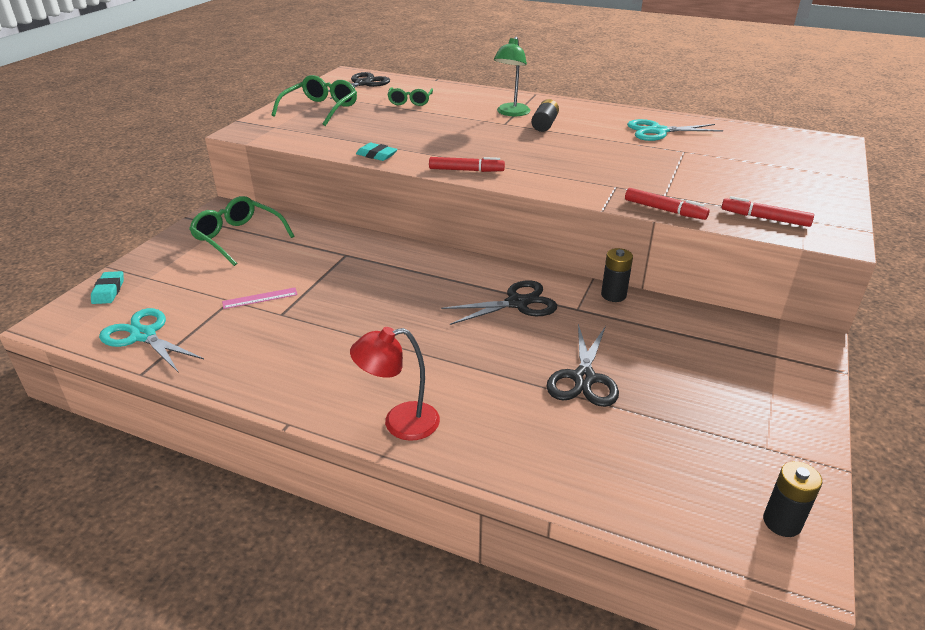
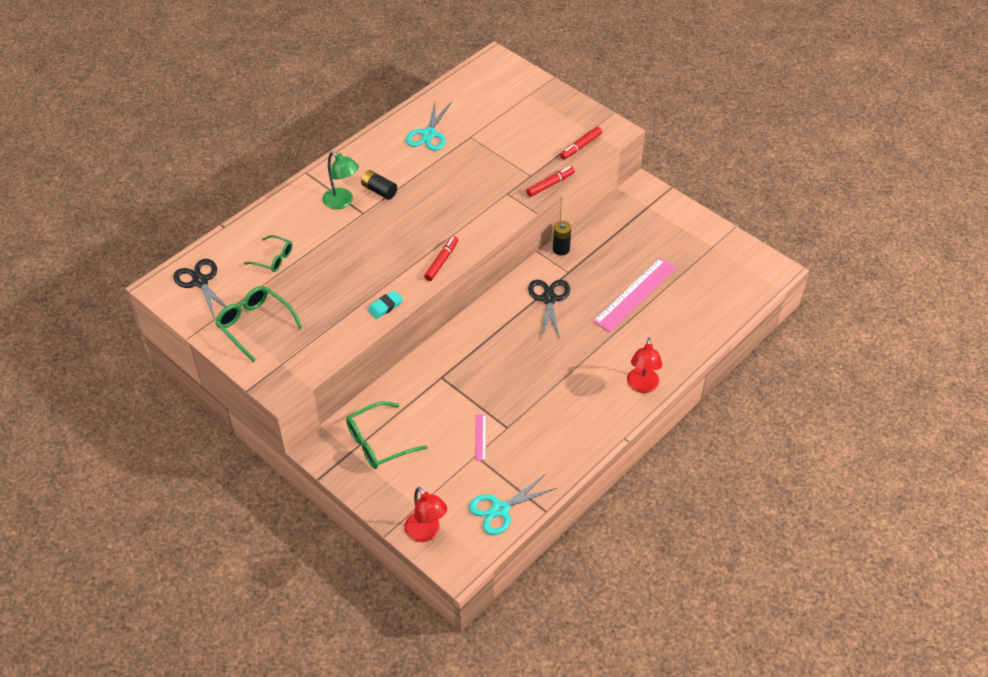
camera: 70 degrees left, 15 degrees up
turquoise eraser [91,271,124,304] -> red lamp [404,487,447,542]
black scissors [546,324,619,407] -> pink ruler [593,258,677,332]
black battery [763,461,822,537] -> none

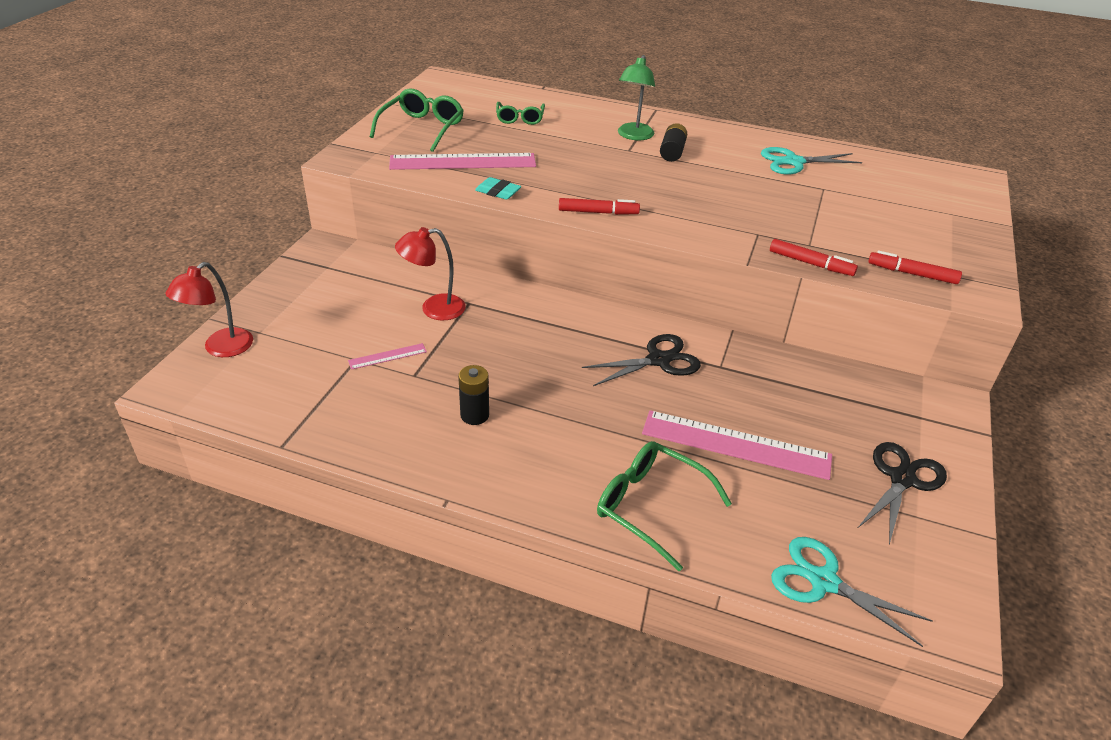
camera: 65 degrees right, 10 degrees down
black scissors [173,259,227,320] -> black scissors moved to [858,442,947,545]
green glasses [346,401,427,469] -> green glasses moved to [597,441,732,571]
turquoise scissors [469,475,556,535] -> turquoise scissors moved to [771,537,933,647]
black battery [553,221,571,255] -> black battery moved to [458,365,489,425]
red lamp [627,338,662,393] -> red lamp moved to [395,227,466,320]
none -> pink ruler [389,153,536,170]

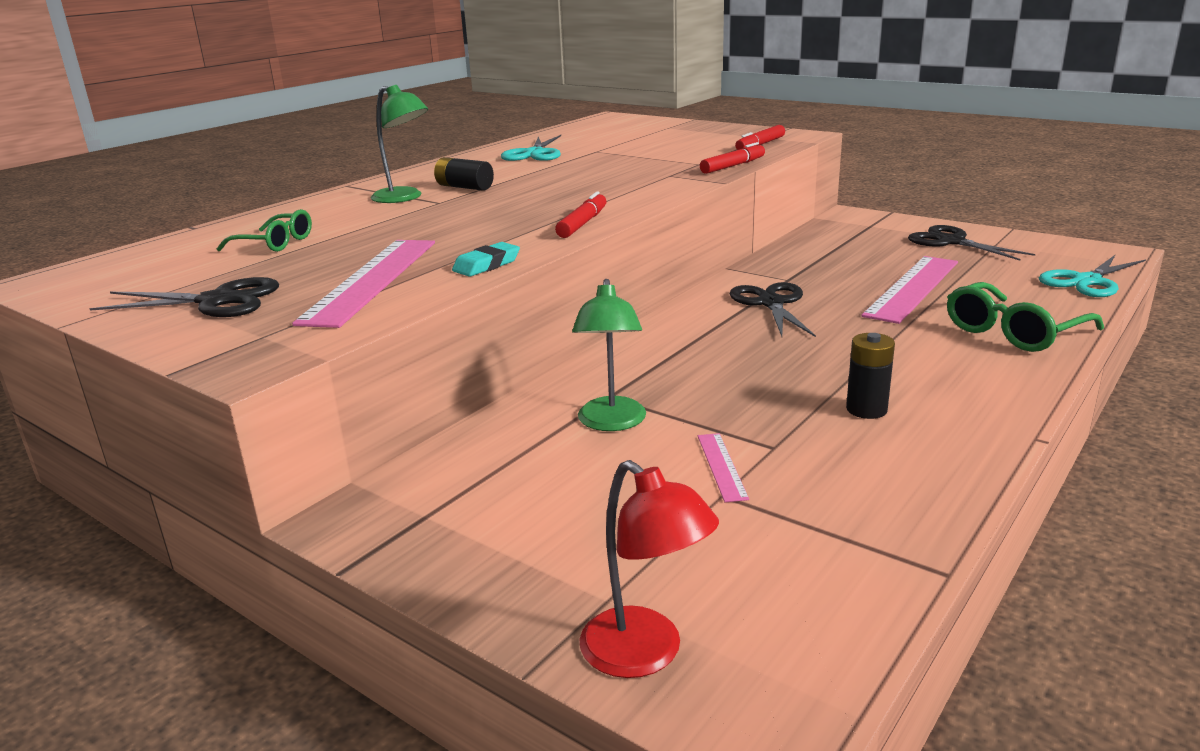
camera: 70 degrees left, 15 degrees down
green glasses [370,89,464,152] -> black scissors [89,277,279,317]
red lamp [395,227,466,320] -> green lamp [572,279,646,431]

